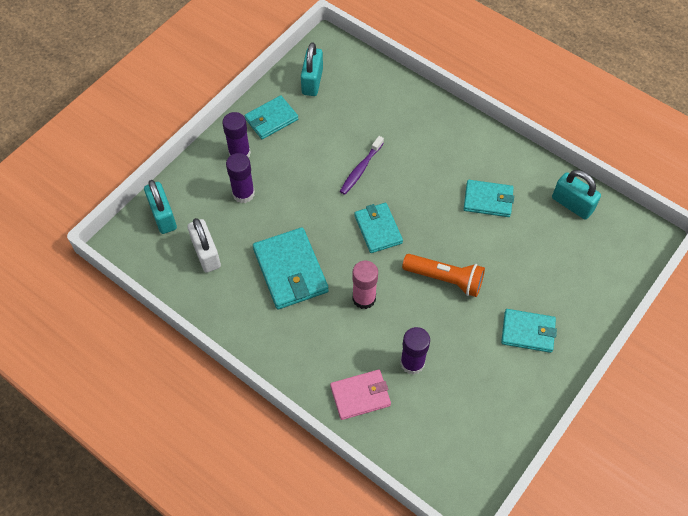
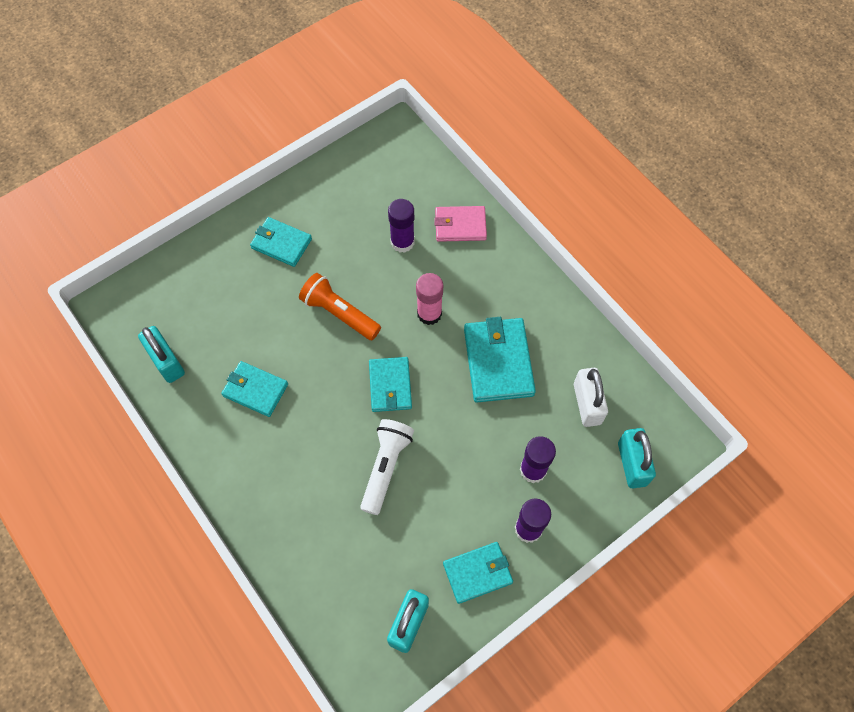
camera: 165 degrees left, 5 degrees up
purple toothbrush [340,136,384,195] -> white flashlight [360,419,414,515]

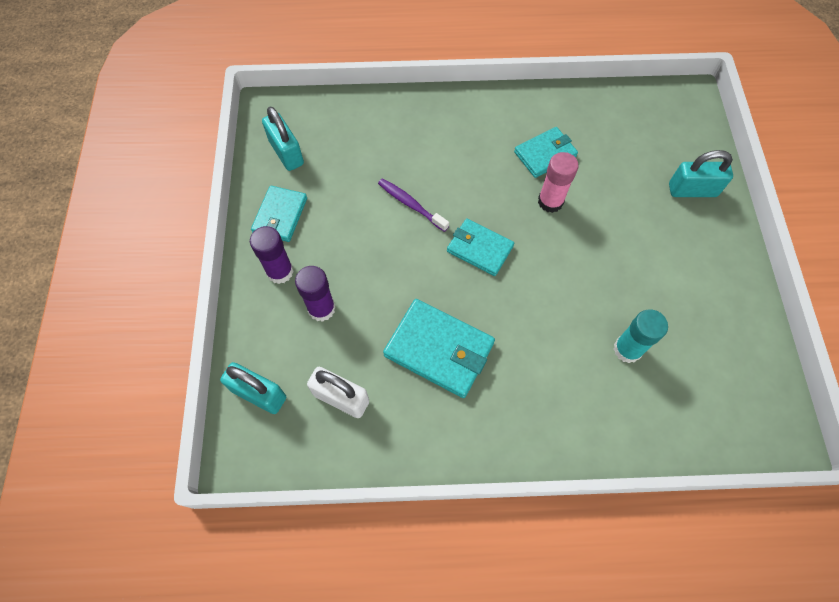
camera: 125 degrees right, 0 degrees up
turquoise padlock [138,326,185,383] -> turquoise padlock moved to [669,150,733,197]
turquoise wallet [250,217,312,267] -> none
orange flashlight [299,273,381,340] -> none
white flashlight [360,419,414,515] -> purple toothbrush [378,178,449,232]
purple glue stick [388,199,415,253] -> turquoise glue stick [614,309,668,363]
pink glue stick [416,273,443,325] -> pink glue stick moved to [538,152,579,213]
pink wallet [434,206,487,242] -> none

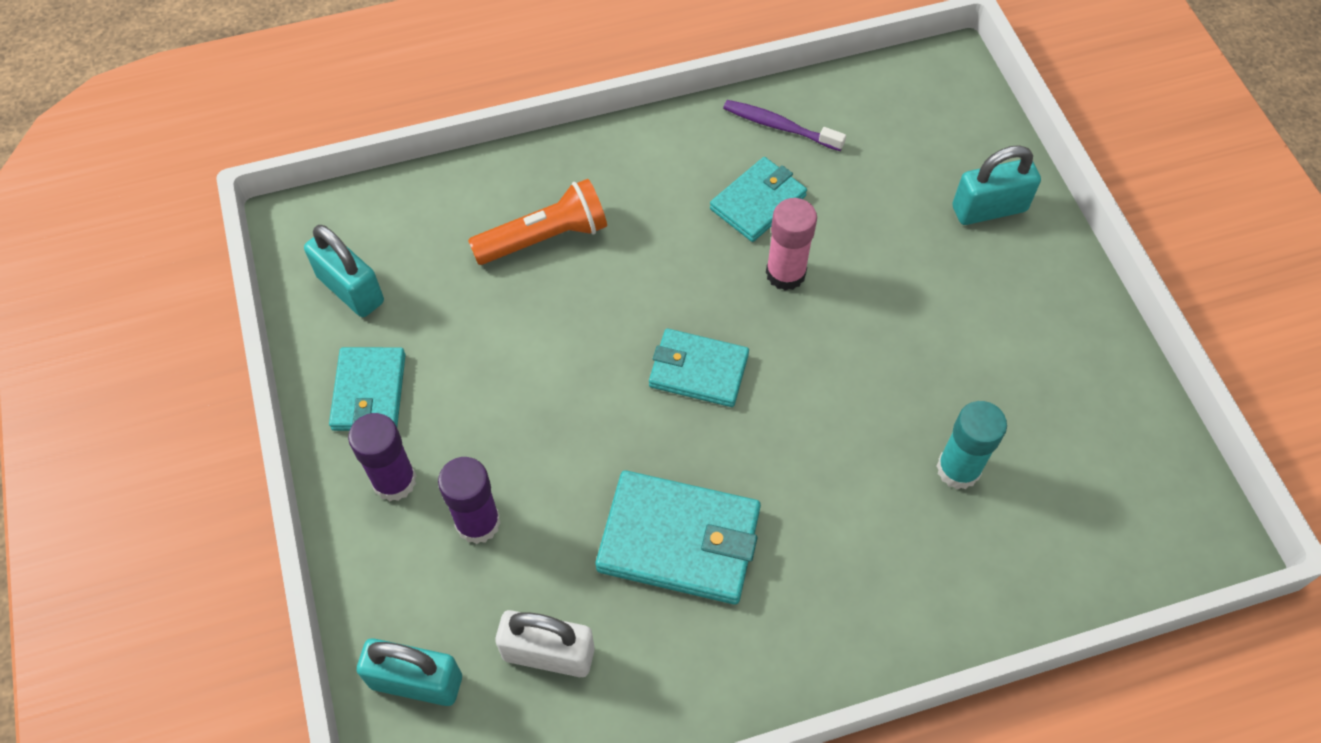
camera: 15 degrees left, 5 degrees down
purple toothbrush [378,178,449,232] -> purple toothbrush moved to [723,100,846,151]
none -> orange flashlight [468,179,607,265]

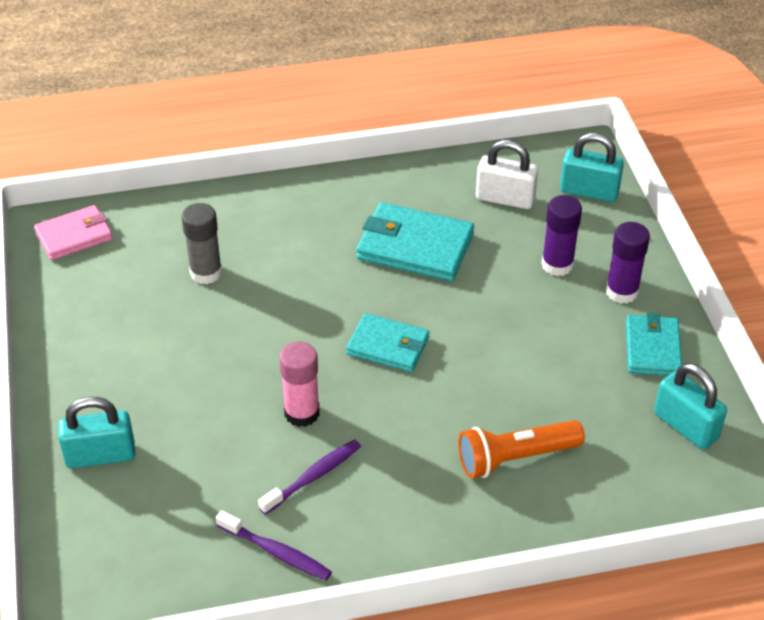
camera: 175 degrees left, 15 degrees down
turquoise wallet [710,157,807,242] -> purple toothbrush [258,439,361,515]
turquoise glue stick [937,401,1007,489] -> grey glue stick [182,203,222,284]
none -> pink wallet [34,205,113,260]

